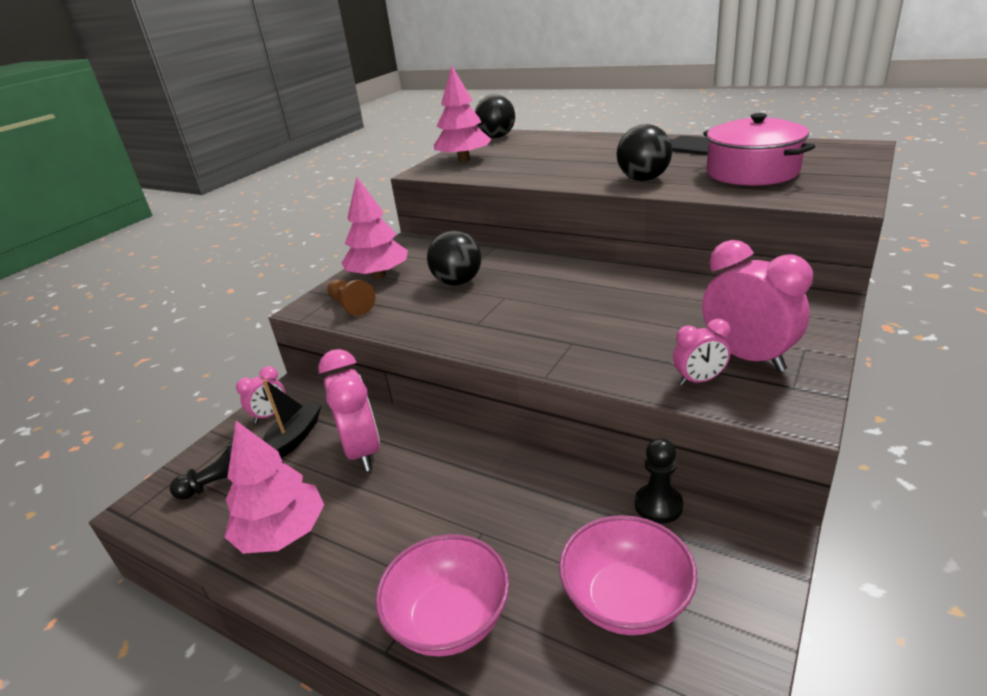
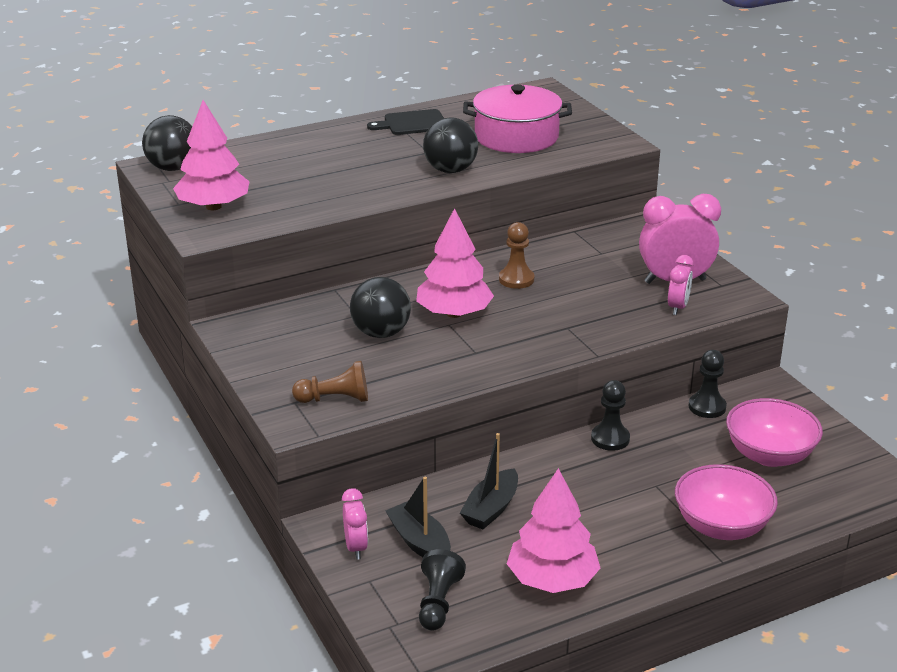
camera: 60 degrees left, 0 degrees up
pink clock [318,349,380,472] -> black boat [460,433,518,529]
pink tree [341,177,408,279] -> pink tree moved to [416,208,494,318]
none -> brown pawn [499,222,534,289]
none -> black pawn [591,380,630,451]

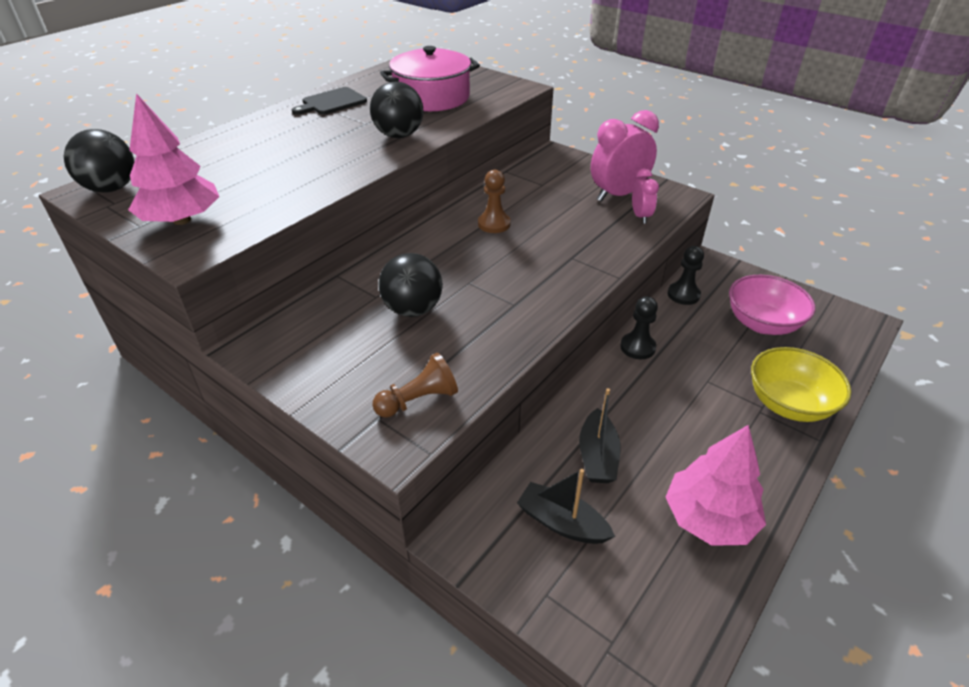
camera: 25 degrees left, 10 degrees up
pink clock [342,488,368,560] -> none
pink tree [416,208,494,318] -> none
black pawn [419,549,466,631] -> none
pink bowl [675,464,778,540] -> yellow bowl [751,347,851,422]

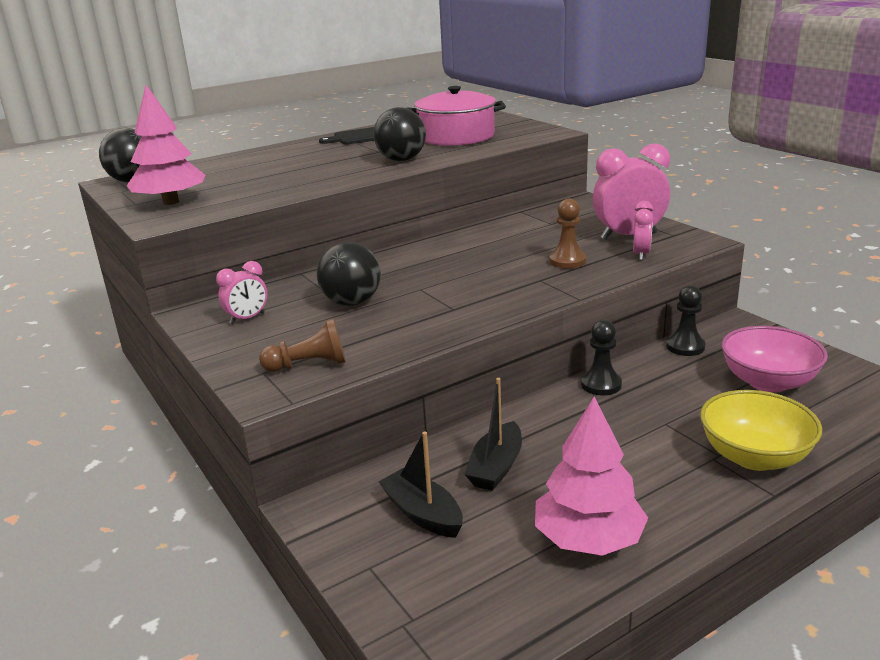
camera: 20 degrees right, 15 degrees down
brown pawn [478,170,511,233] -> brown pawn moved to [549,199,586,269]
none -> pink clock [216,261,267,324]

